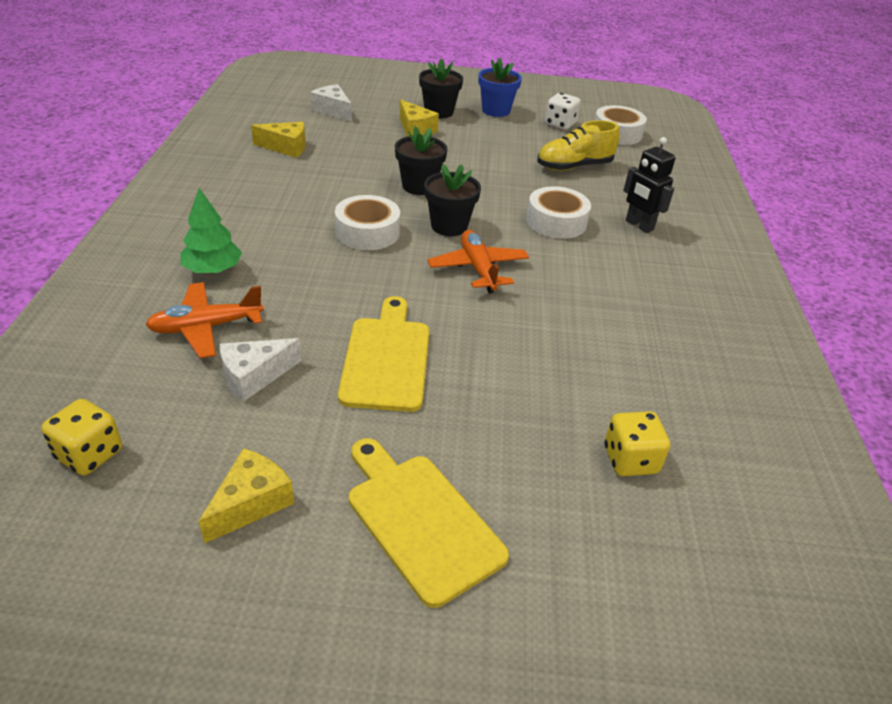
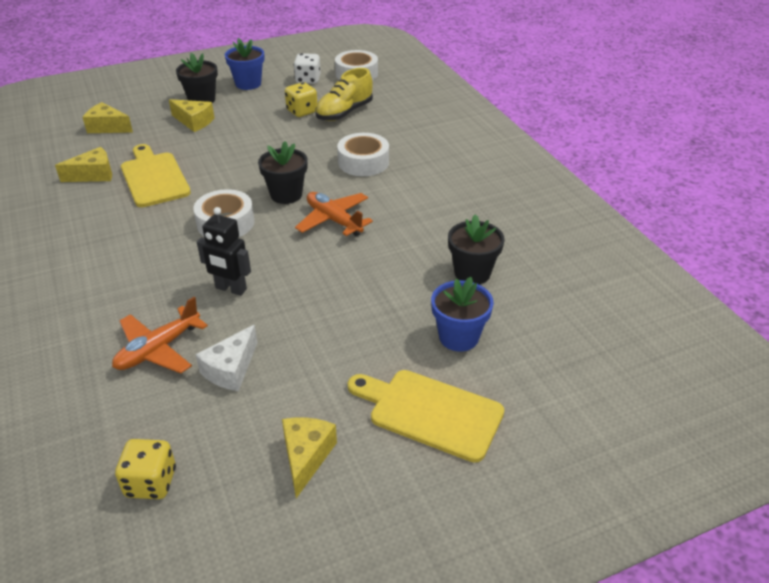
camera: 25 degrees left, 0 degrees up
green tree [180,188,242,274] -> none
white cheese [310,84,352,122] -> yellow cheese [82,102,133,133]
yellow cutting board [338,296,430,412] -> yellow cutting board moved to [121,144,191,207]
black flower pot [395,126,448,195] -> black flower pot moved to [448,214,504,284]
yellow dice [604,411,670,476] -> yellow dice moved to [285,82,317,117]
black robot [623,137,676,233] -> black robot moved to [197,207,251,296]
none -> blue flower pot [431,277,494,352]

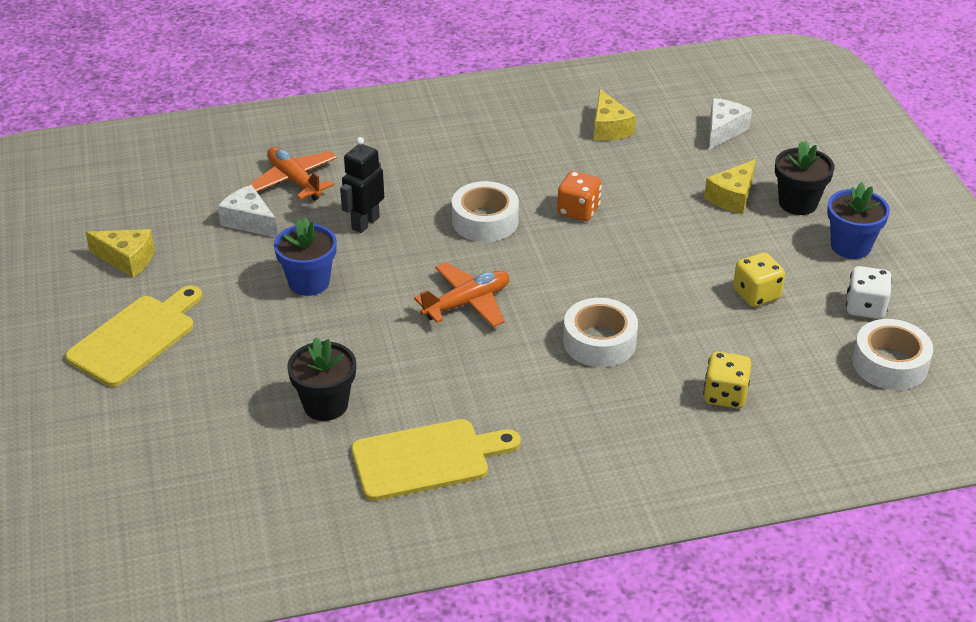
camera: 100 degrees right, 0 degrees up
yellow cheese [82,102,133,133] -> white cheese [709,98,752,150]
yellow dice [115,439,176,499] -> yellow dice moved to [703,352,752,409]
yellow cutting board [121,144,191,207] -> yellow cutting board moved to [351,419,521,501]
black flower pot [258,141,308,204] -> none
yellow shoe [316,68,373,121] -> none
blue flower pot [431,277,494,352] -> blue flower pot moved to [274,217,337,296]
none -> orange dice [557,171,602,221]

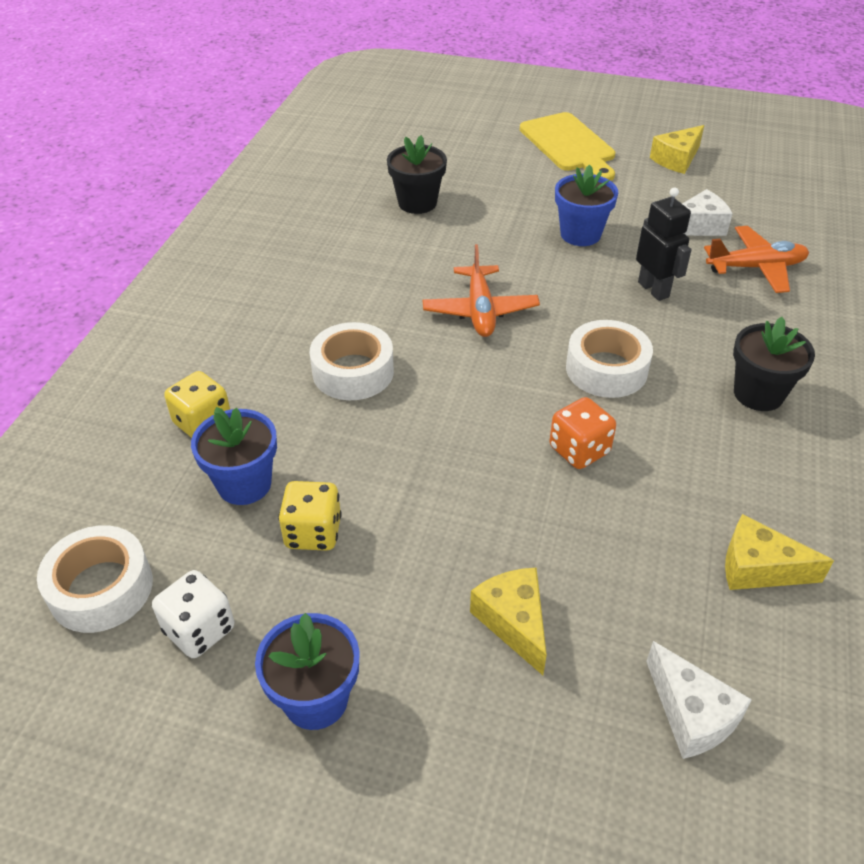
camera: 120 degrees right, 5 degrees up
yellow cutting board [351,419,521,501] -> none
black flower pot [775,141,834,215] -> black flower pot moved to [733,317,815,411]
none -> blue flower pot [191,407,277,505]

